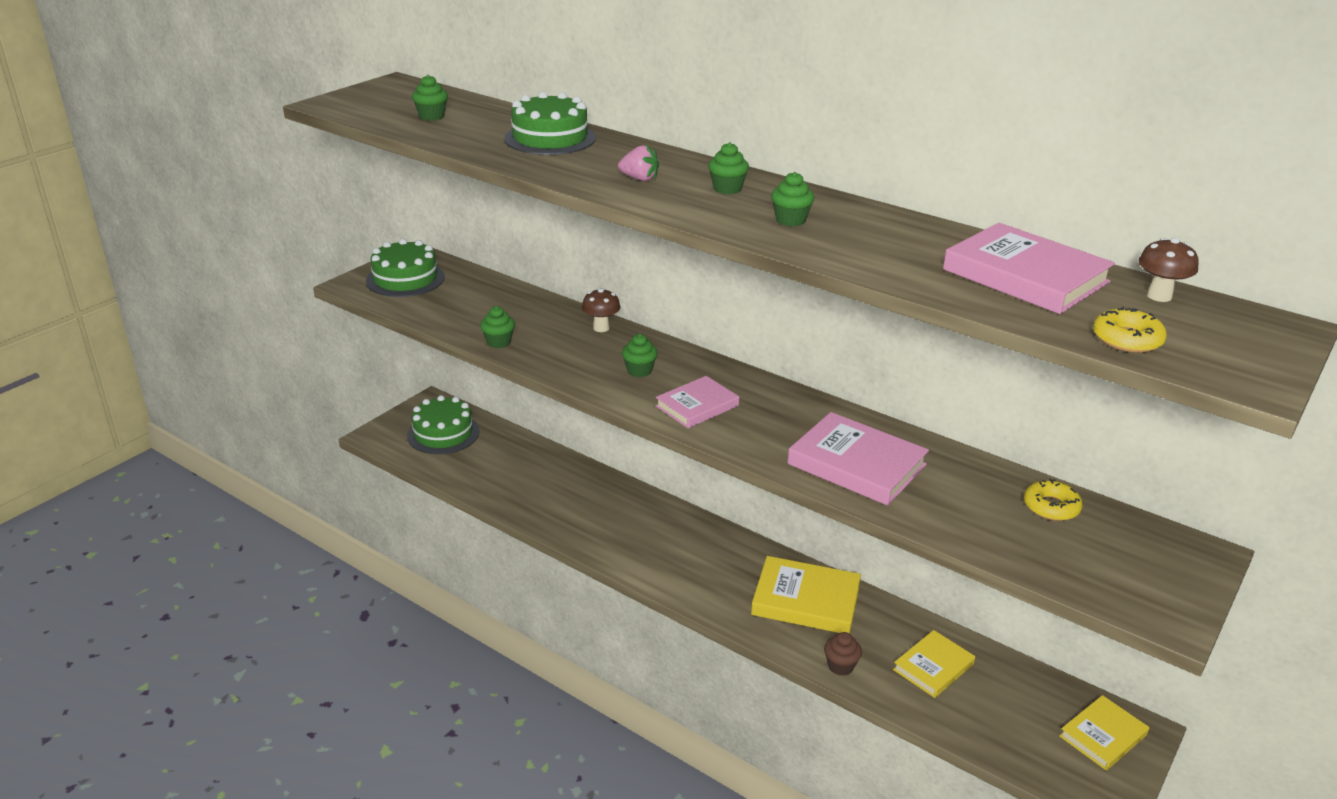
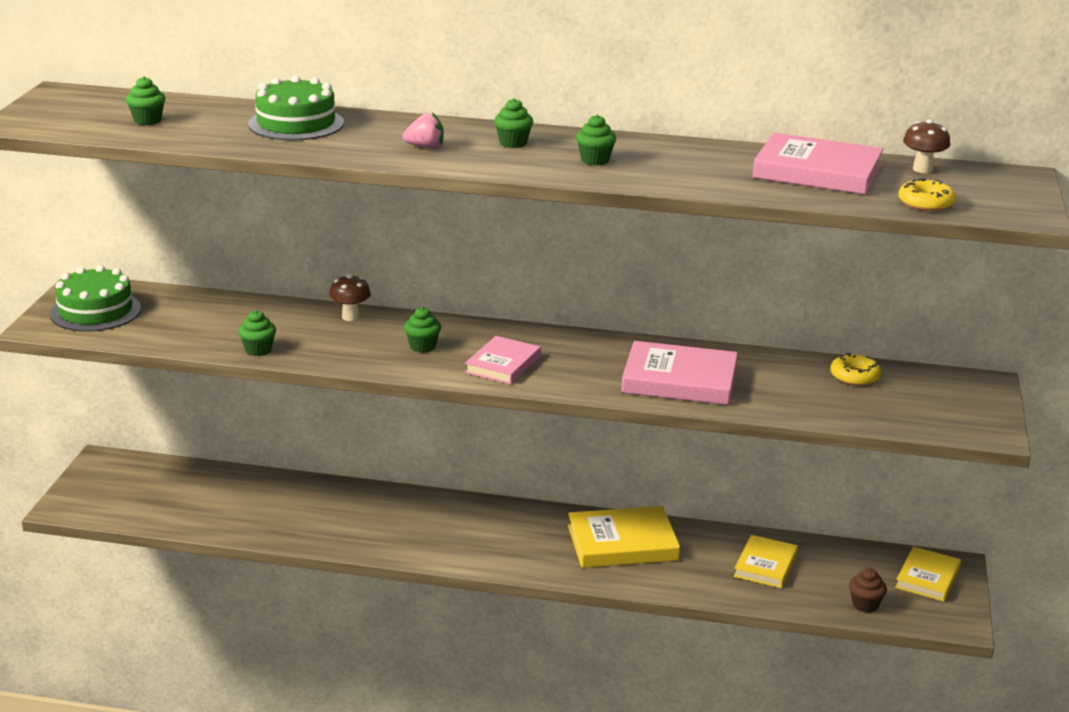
camera: 25 degrees left, 5 degrees down
green cake [407,395,480,454] -> none
brown cupcake [824,632,862,676] -> brown cupcake moved to [849,568,887,613]

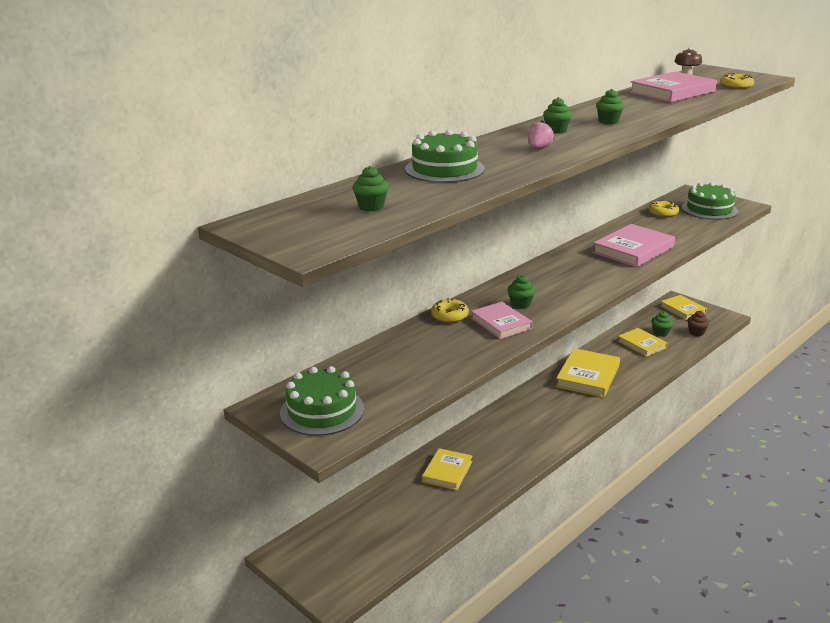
camera: 55 degrees left, 0 degrees up
green cupcake [238,310,276,356] -> green cupcake moved to [651,311,673,337]
brown mushroom [329,274,371,321] -> yellow donut [431,299,469,323]
pink book [465,336,541,384] -> pink book moved to [471,302,533,339]
none -> yellow book [422,448,472,490]
none -> green cake [681,182,738,220]

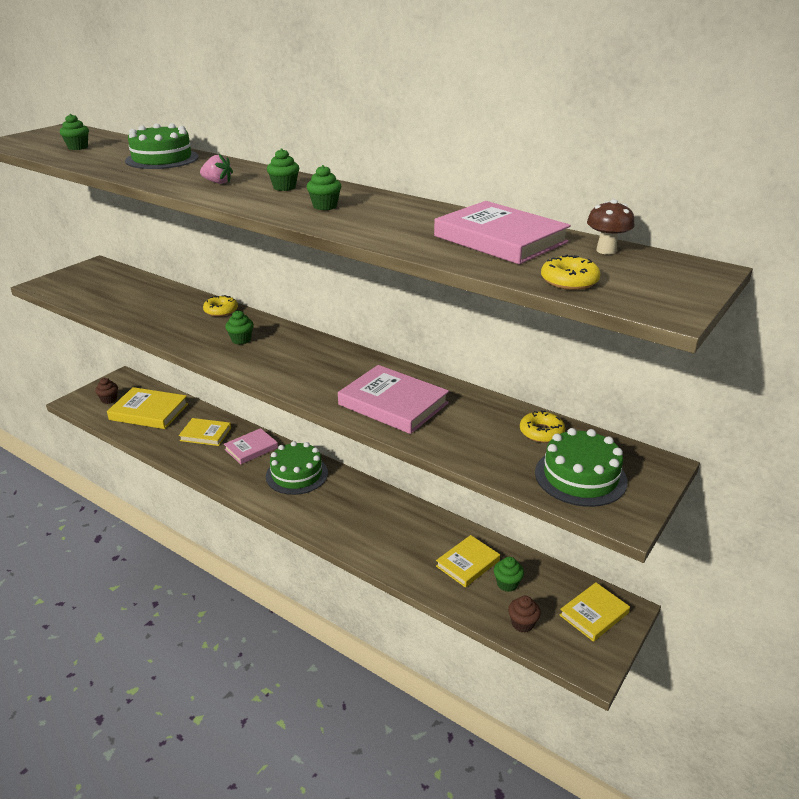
camera: 80 degrees right, 5 degrees up
green cake [280,366,364,436] -> green cake moved to [266,441,328,495]
pink book [471,302,533,339] -> pink book moved to [224,428,278,464]
yellow book [556,348,620,398] -> yellow book moved to [107,387,188,429]
none -> brown cupcake [95,378,118,404]

